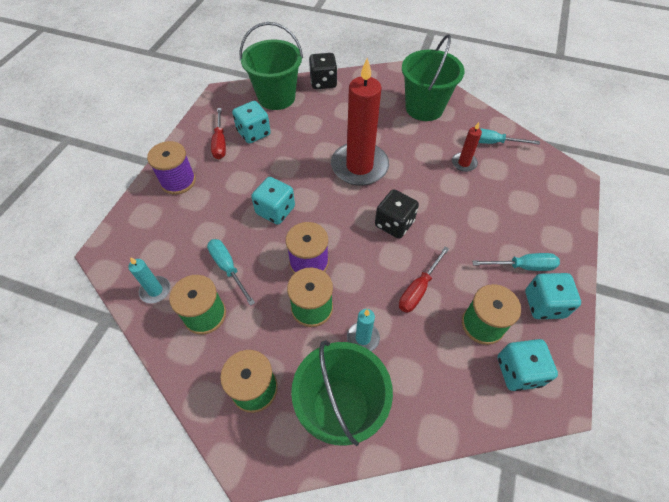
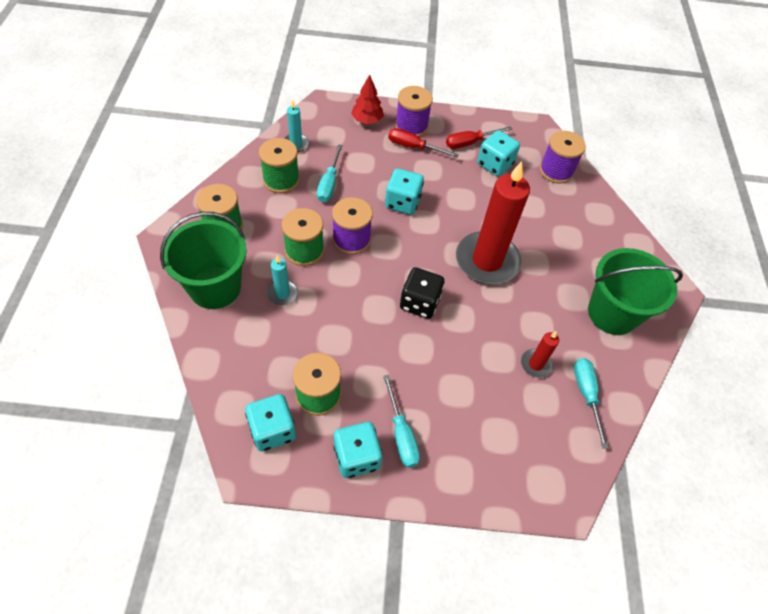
camera: 70 degrees right, 0 degrees up
turquoise screwdriver [207,239,255,306] -> turquoise screwdriver turned 150 degrees clockwise [317,144,343,202]
green bucket [239,22,303,110] -> purple spool [539,131,586,184]
black dice [309,53,337,89] -> none
red screwdriver [399,247,449,313] -> red screwdriver moved to [388,128,459,158]
none -> red tree [351,74,384,124]

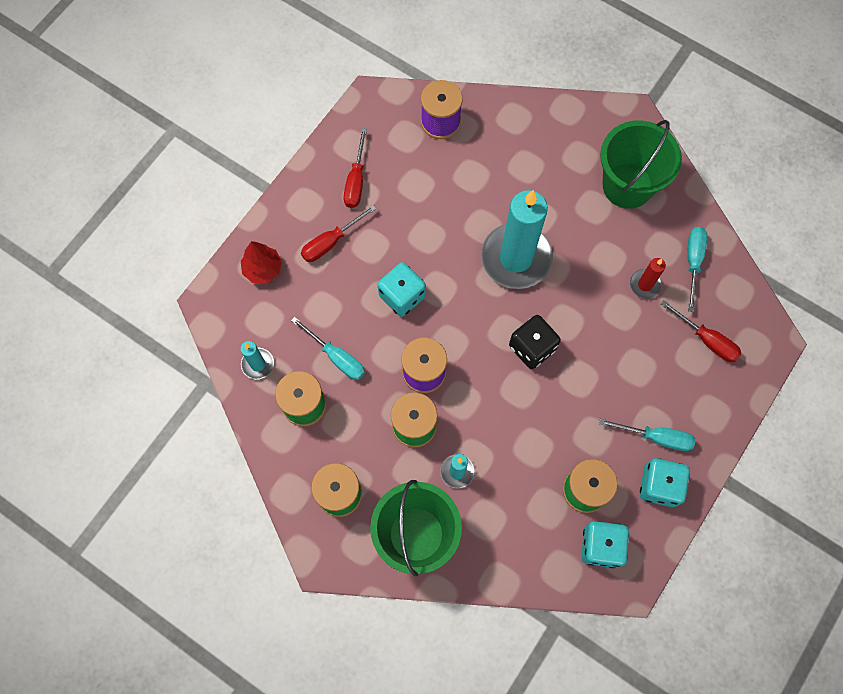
camera: 55 degrees left, 15 degrees up
purple spool [395,86,433,137] -> none
red candle [456,161,530,284] -> turquoise candle [481,190,553,289]
turquoise dice [477,130,520,176] -> none
turquoise screwdriver [574,358,609,449] -> turquoise screwdriver turned 75 degrees clockwise [687,227,707,312]
none -> red screwdriver [661,300,742,362]

